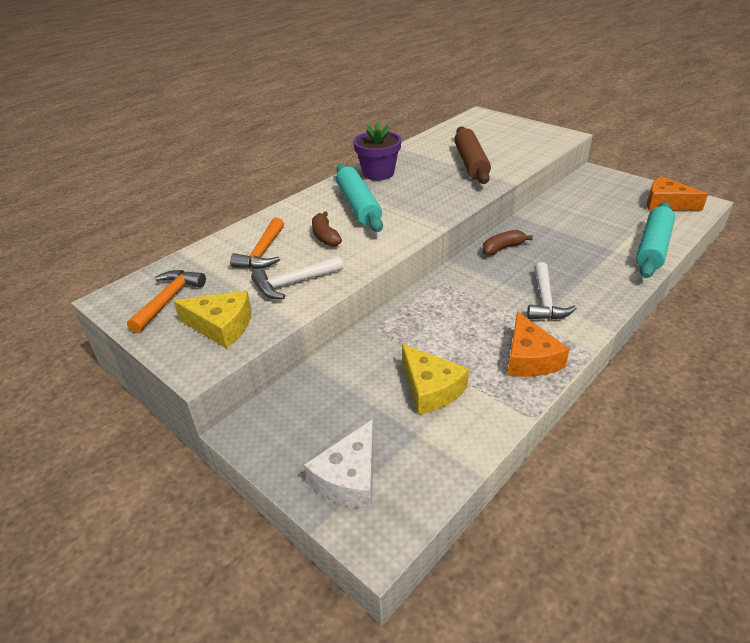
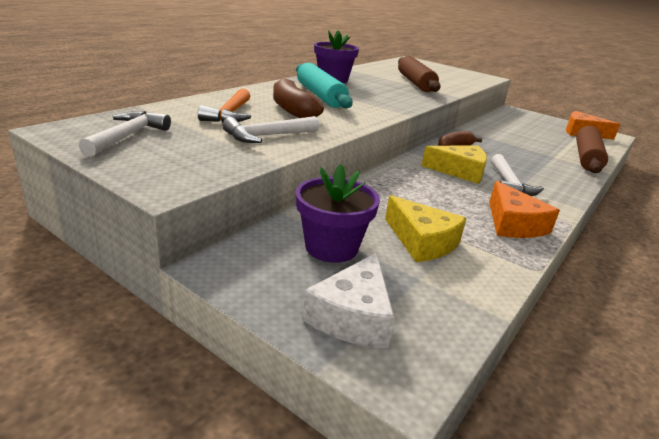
camera: 10 degrees left, 10 degrees down
orange hammer [127,270,206,333] -> white hammer [79,111,171,157]
yellow cheese [174,291,252,349] -> yellow cheese moved to [421,145,487,184]
brown banana [312,211,342,247] -> brown banana [273,78,324,118], size x1.50
turquoise rolling pin [636,202,675,278] -> brown rolling pin [576,126,608,173]
none -> purple flower pot [295,164,380,263]

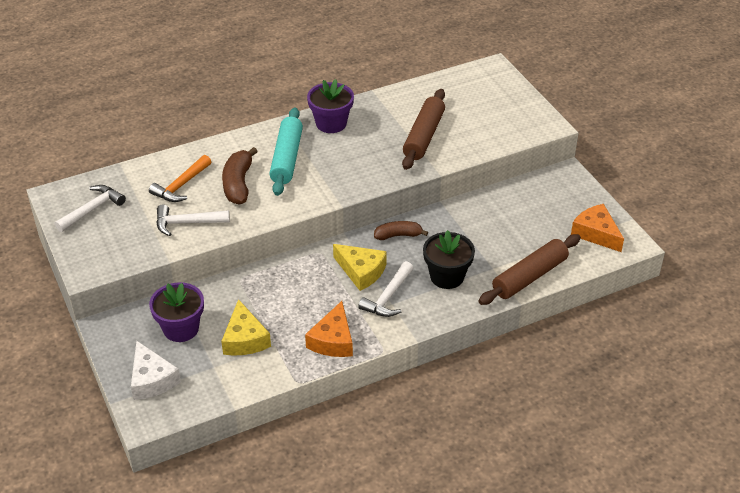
camera: 30 degrees right, 15 degrees up
white cheese [302,253,395,348] -> white cheese turned 75 degrees counterclockwise [131,341,181,400]
none -> black flower pot [423,230,475,289]

